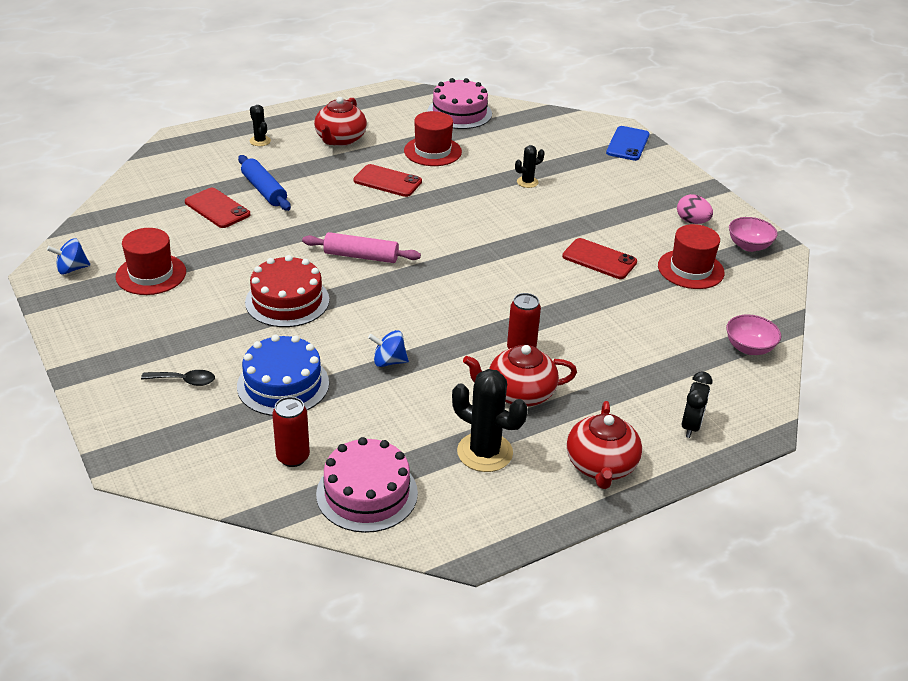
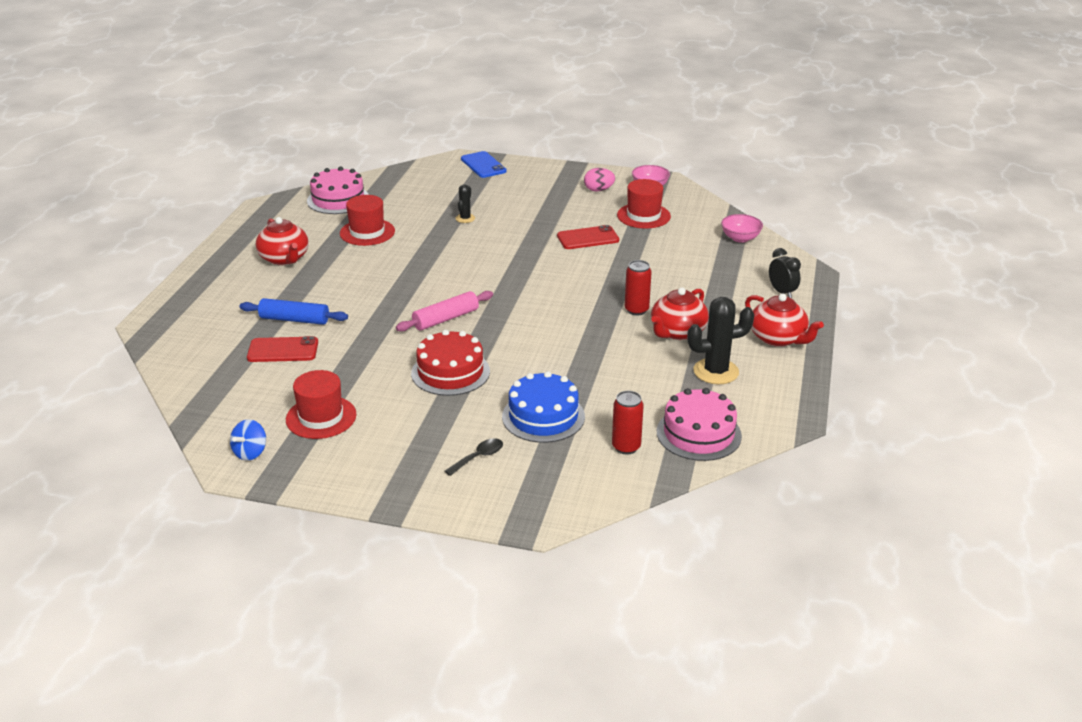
camera: 45 degrees left, 5 degrees down
black cactus [250,105,271,146] -> none
red phone [353,164,422,197] -> none
blue spinning top [368,330,409,367] -> none

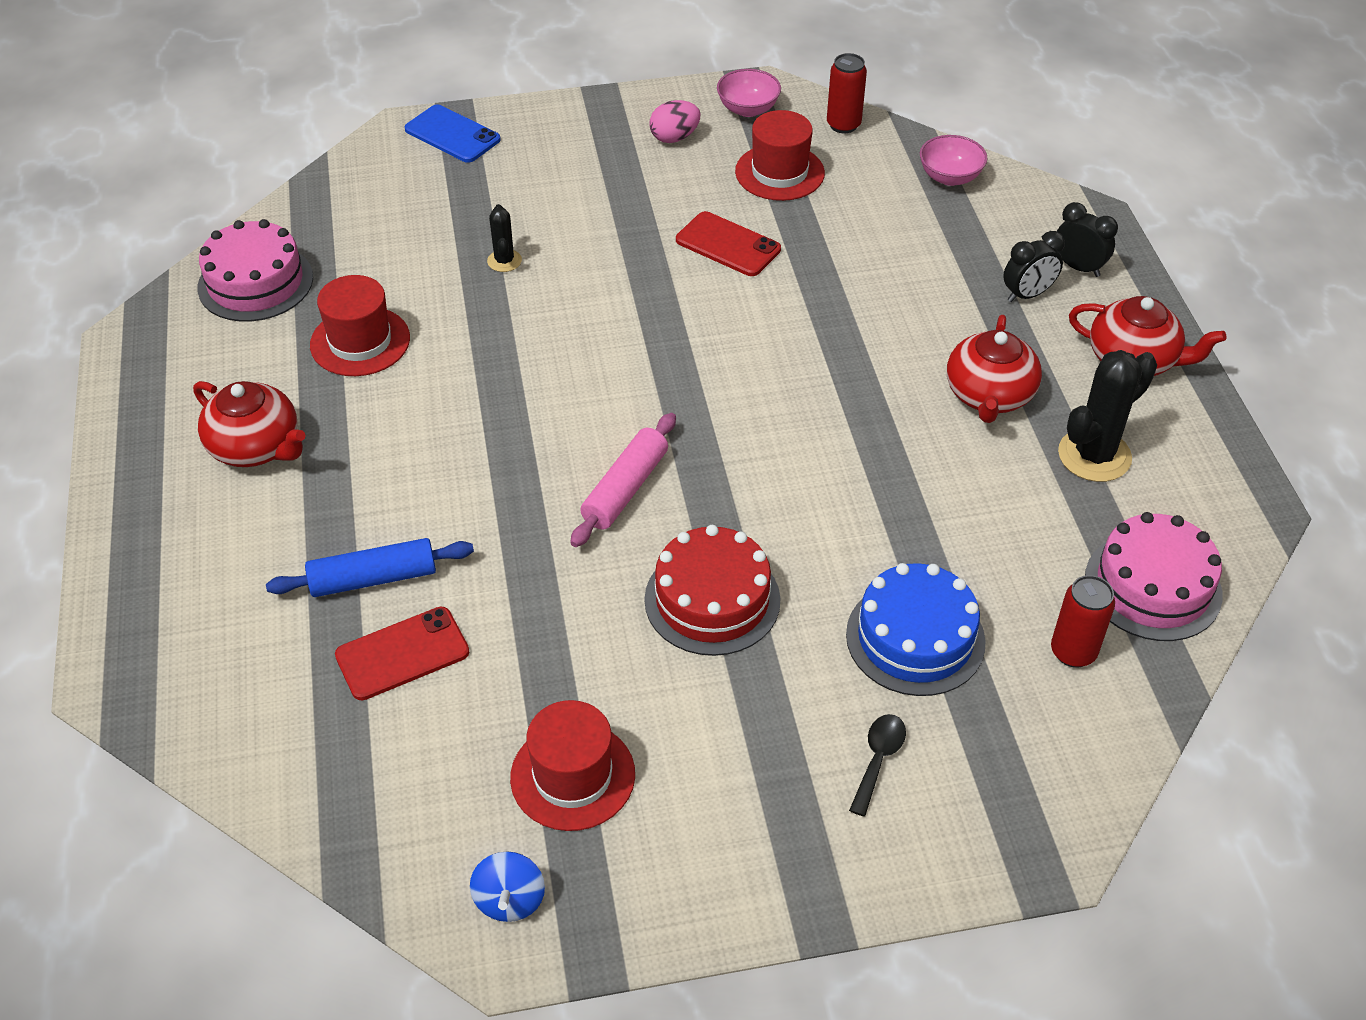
camera: 25 degrees left, 15 degrees up
red phone [557,225,619,249] -> red phone turned 75 degrees clockwise [676,211,781,276]
red can [625,260,652,315] -> red can moved to [827,53,867,133]
none -> black clock [1003,231,1065,302]

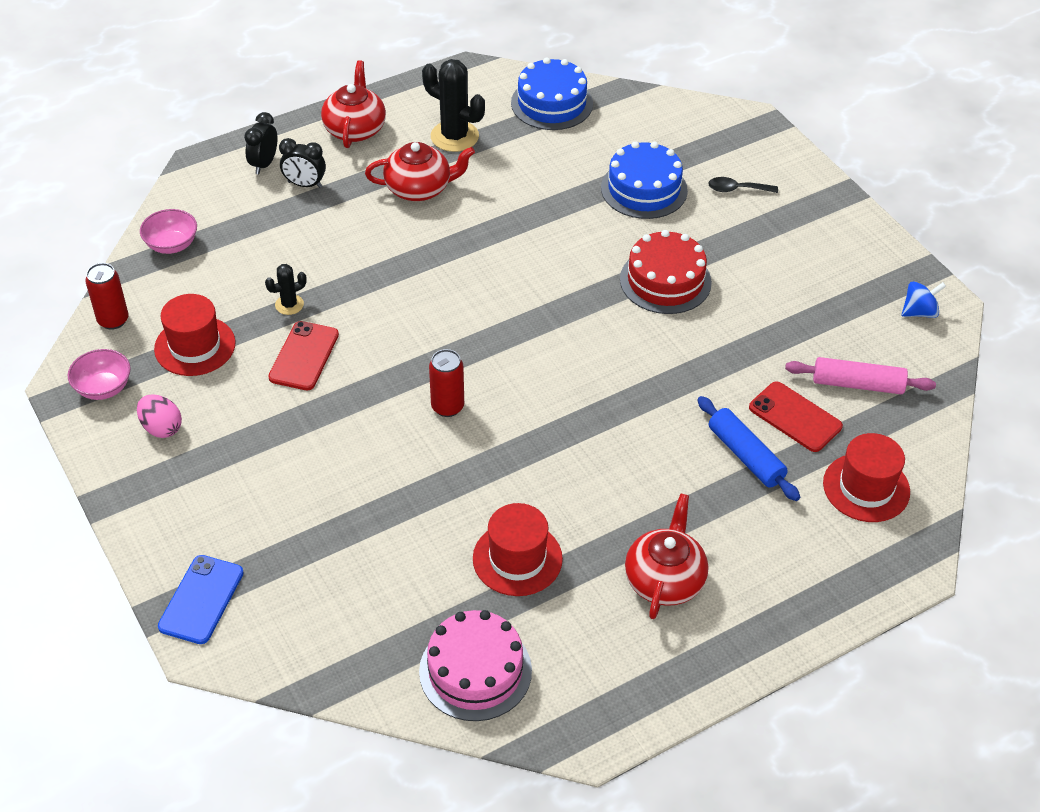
camera: 110 degrees left, 0 degrees up
black cactus [487,204,522,272] -> black cactus moved to [265,264,307,315]
red hat [510,700,635,831] -> red hat moved to [823,433,910,522]
pink rolling pin [570,413,676,547] -> pink rolling pin moved to [785,357,936,394]
black clock [1003,231,1065,302] -> black clock turned 150 degrees clockwise [279,138,326,188]
red can [1051,575,1115,668] -> red can moved to [429,349,464,417]
pink cake [1085,512,1223,641] -> blue cake [511,57,593,130]

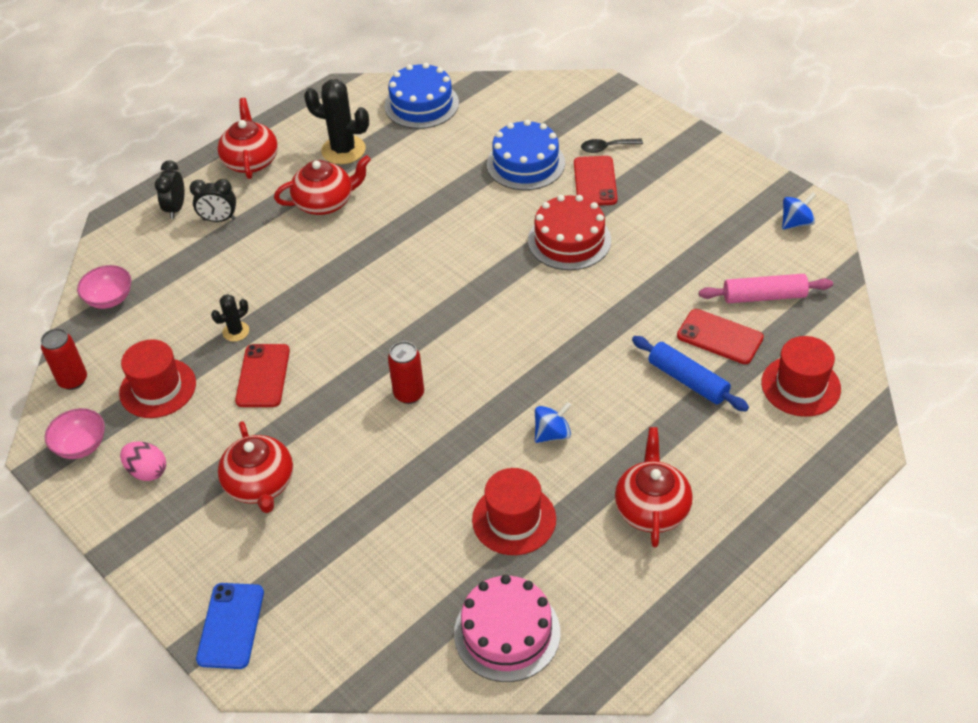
camera: 10 degrees left, 0 degrees up
none -> red teapot [218,421,293,513]
none -> blue spinning top [535,402,572,443]
none -> red phone [574,156,618,206]

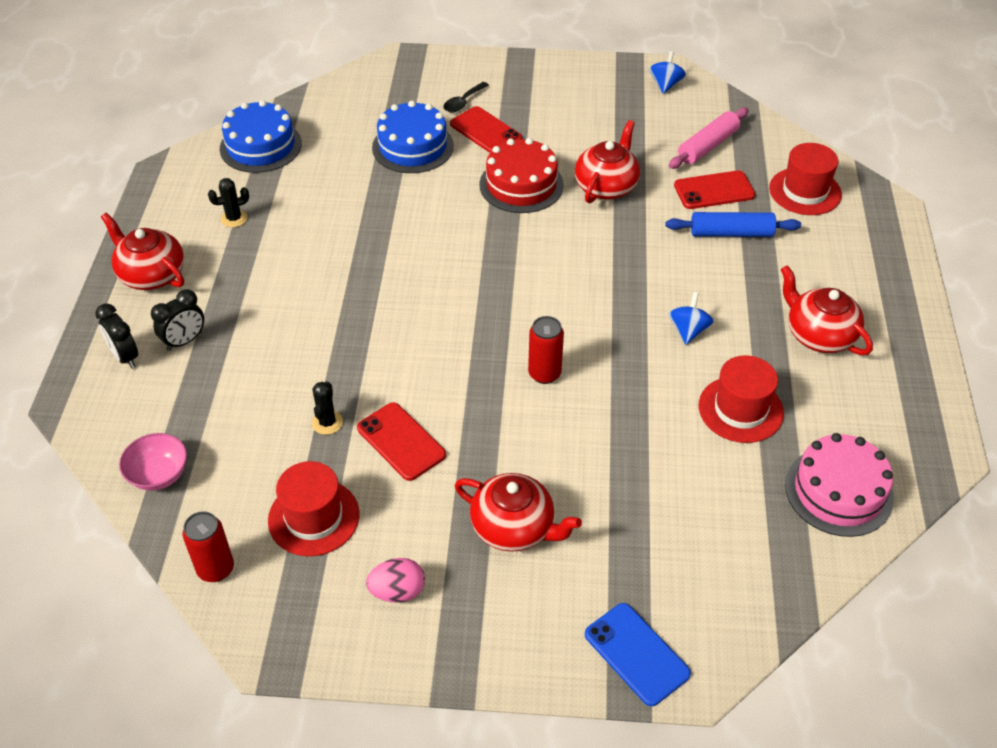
camera: 45 degrees left, 0 degrees up
pink bowl [45,408,105,459] -> none
red teapot [274,155,371,215] -> red teapot moved to [575,120,640,203]
black cactus [304,79,369,164] -> black cactus [208,178,249,228], size x0.53

